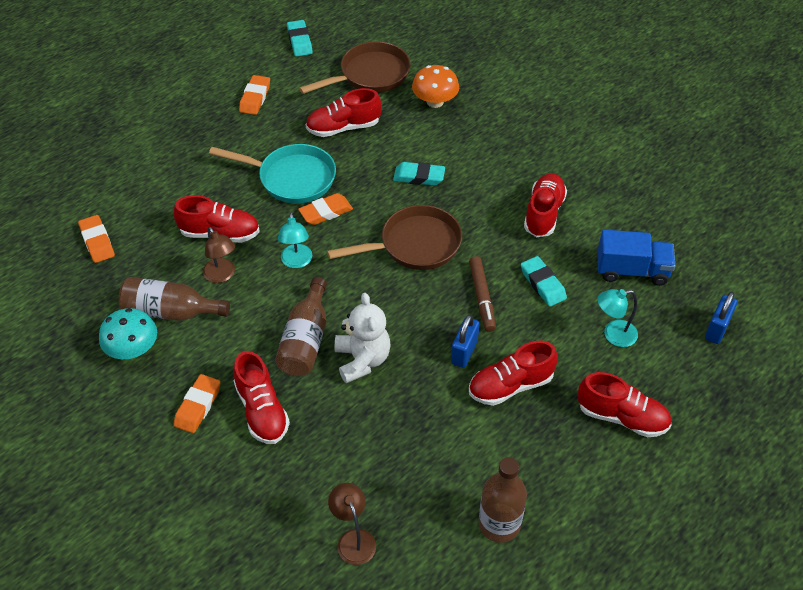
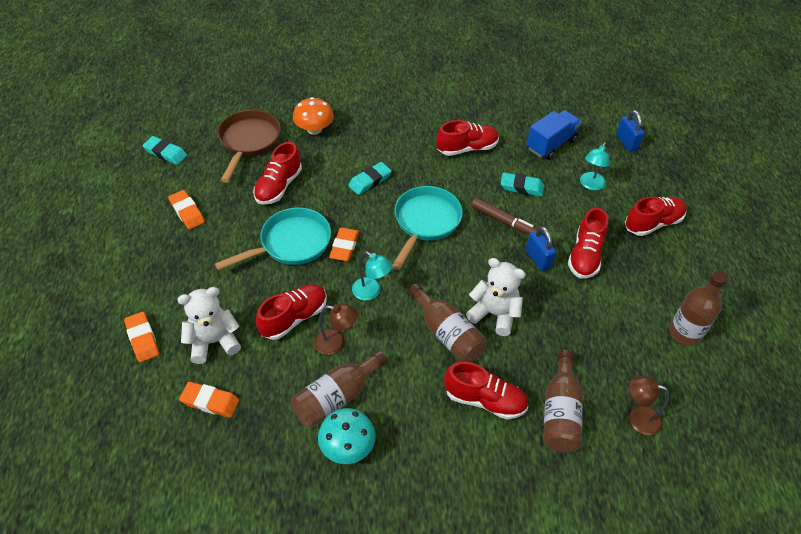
camera: 50 degrees left, 0 degrees up
orange eraser [174,374,220,433] -> orange eraser moved to [124,312,159,362]
brown pan [327,205,462,270] -> turquoise pan [392,186,463,270]
red shoe [524,173,567,237] -> red shoe turned 105 degrees clockwise [436,120,499,156]
none -> white teddy bear [177,287,241,364]
none -> brown bottle [543,350,583,453]

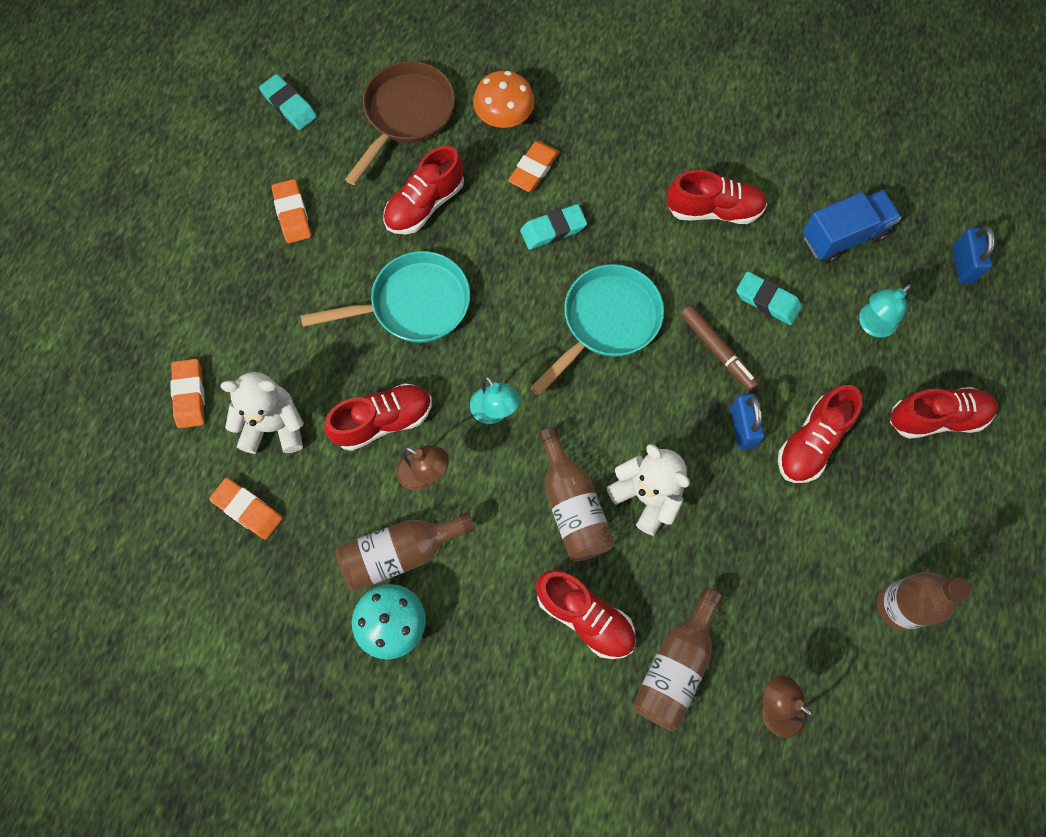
camera: 20 degrees right, 20 degrees up
orange eraser [329,227,359,261] -> orange eraser moved to [508,141,559,192]

